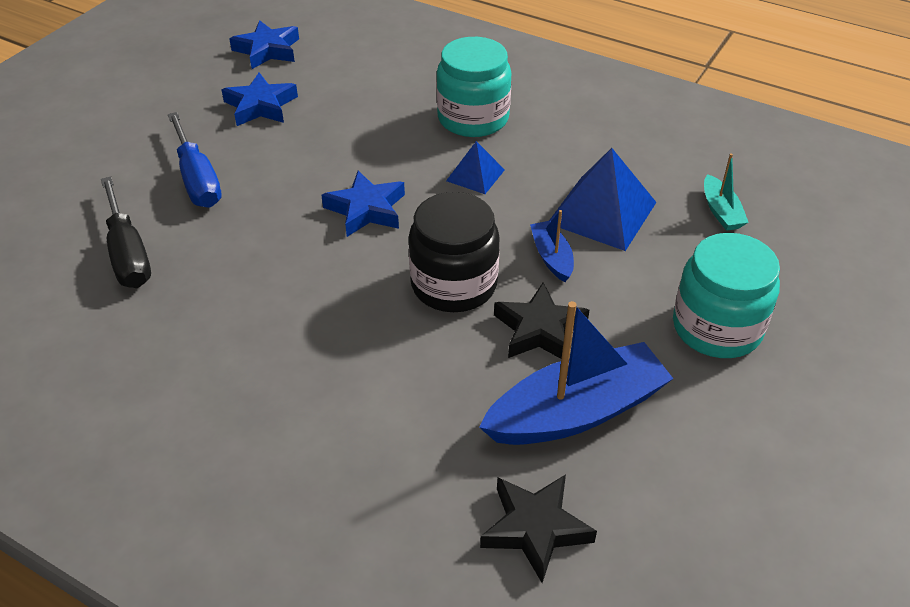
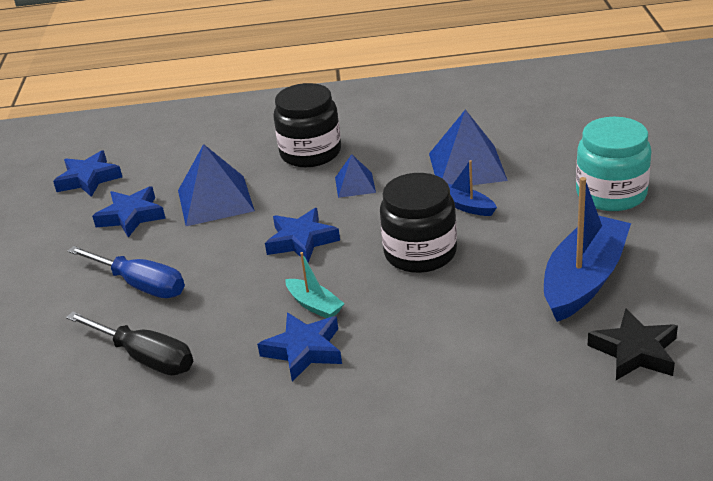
camera: 30 degrees left, 10 degrees down
turquoise jar [436,37,511,137] -> black jar [273,83,341,167]
black star [494,282,589,359] -> none
turquoise boat [704,153,749,231] -> turquoise boat moved to [285,252,345,318]
none -> blue pyramid [178,144,255,226]
none -> blue star [257,313,342,382]

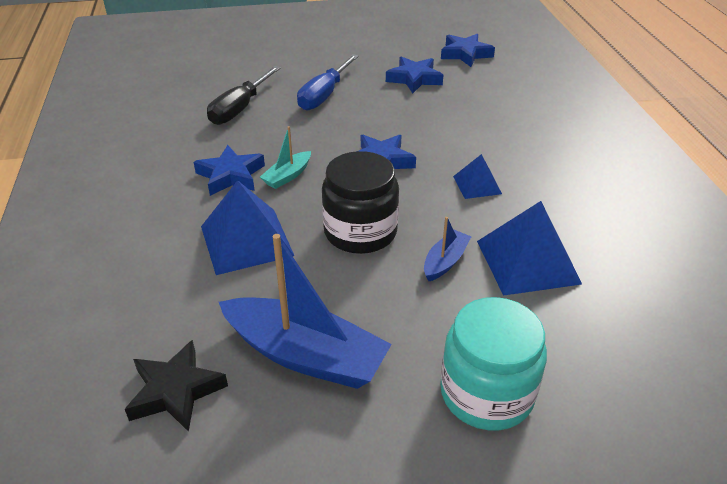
camera: 80 degrees right, 5 degrees up
blue pyramid [178,144,255,226] -> blue pyramid moved to [201,180,294,275]
black jar [273,83,341,167] -> none

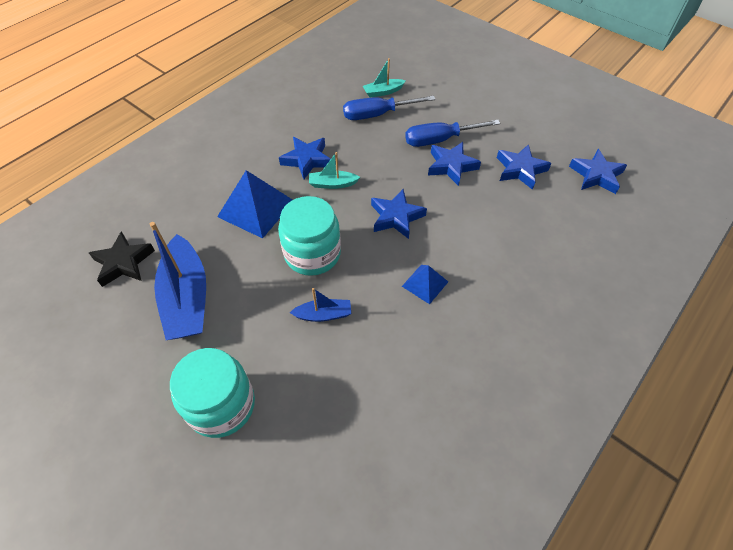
camera: 50 degrees right, 15 degrees up
black screwdriver [207,66,281,125] -> blue screwdriver [343,96,436,120]
black jar [322,151,399,254] -> turquoise jar [278,196,341,276]
blue pyramid [477,201,582,296] -> none
none -> turquoise boat [363,58,406,97]
none -> blue star [428,142,481,186]

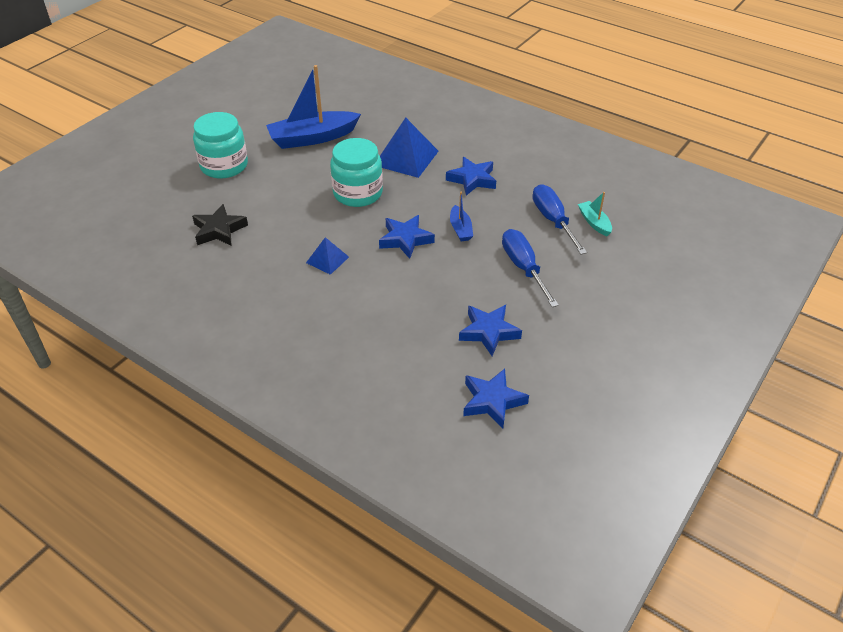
camera: 85 degrees right, 10 degrees down
black star [89,231,155,287] -> black star moved to [192,204,248,246]
blue boat [290,288,351,322] -> blue boat moved to [450,192,473,241]
turquoise boat [309,152,360,189] -> none
blue star [428,142,481,186] -> none

